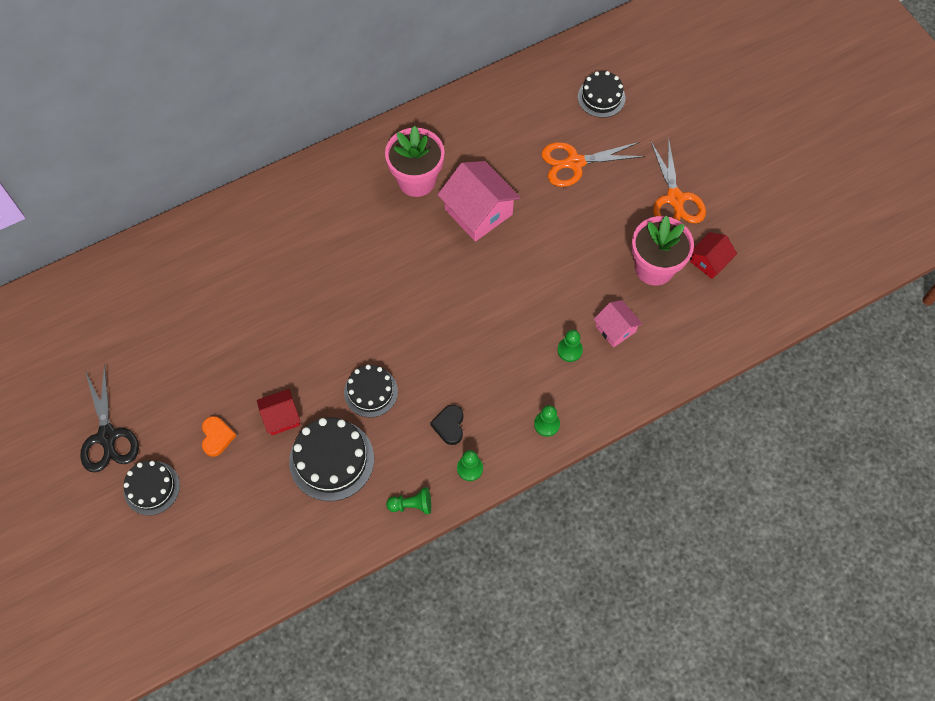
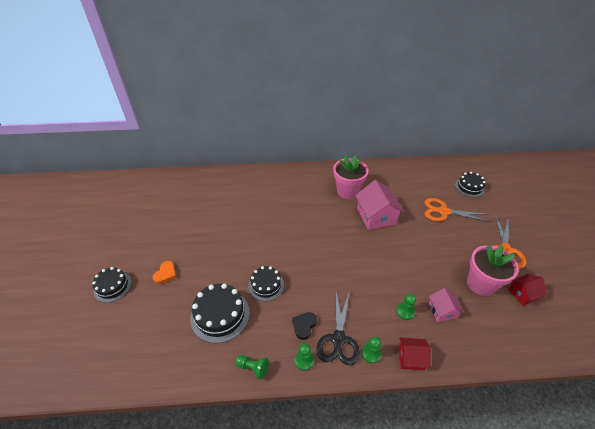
camera: 25 degrees right, 20 degrees down
black scissors [80,364,139,472] -> black scissors moved to [317,292,360,366]
red house [257,389,301,435] -> red house moved to [399,338,431,370]

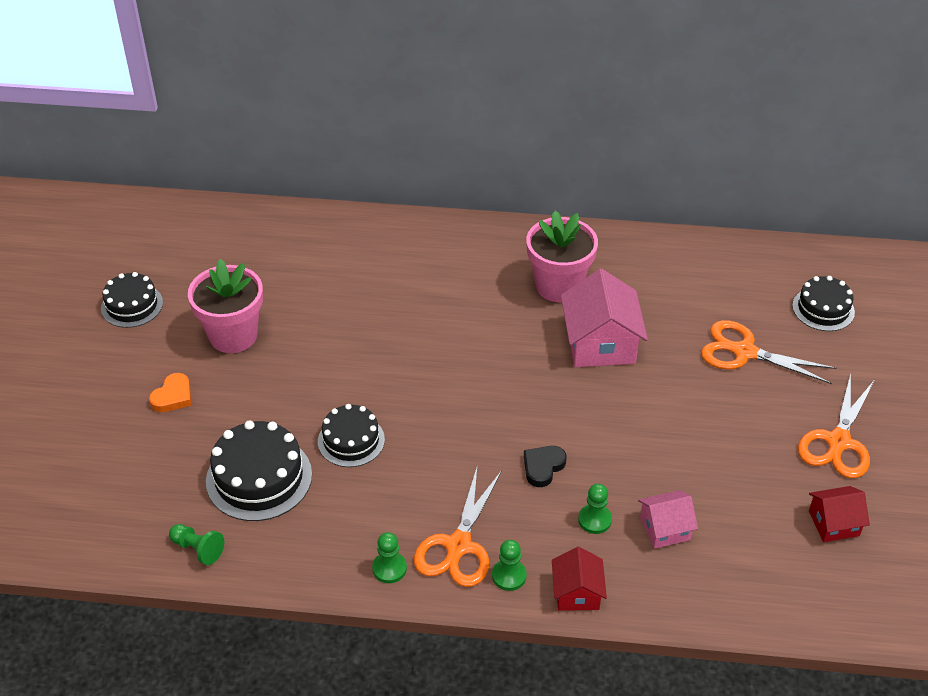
camera: 10 degrees right, 0 degrees up
black cake [92,267,132,303] -> black cake moved to [101,272,163,328]
green pawn [235,355,269,379] -> green pawn moved to [169,524,224,565]
black heart [292,312,317,340] -> black heart moved to [524,446,566,487]
black scissors [317,292,360,366] -> orange scissors [414,468,502,587]
red house [399,338,431,370] -> red house turned 75 degrees clockwise [552,547,607,611]
pink house [429,288,464,322] -> pink house turned 75 degrees clockwise [638,490,698,549]
pink flower pot [467,244,519,296] -> pink flower pot moved to [188,259,263,353]

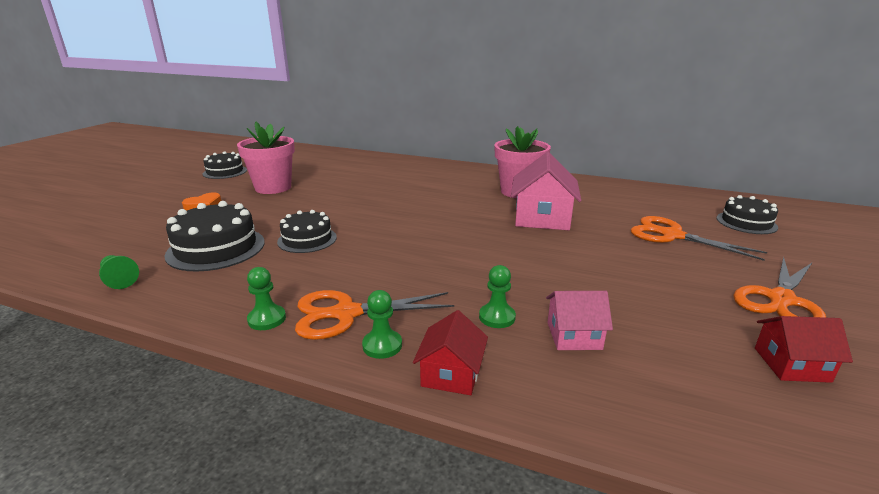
camera: 15 degrees right, 20 degrees down
orange scissors [414,468,502,587] -> orange scissors turned 45 degrees clockwise [295,290,454,340]
black heart [524,446,566,487] -> none

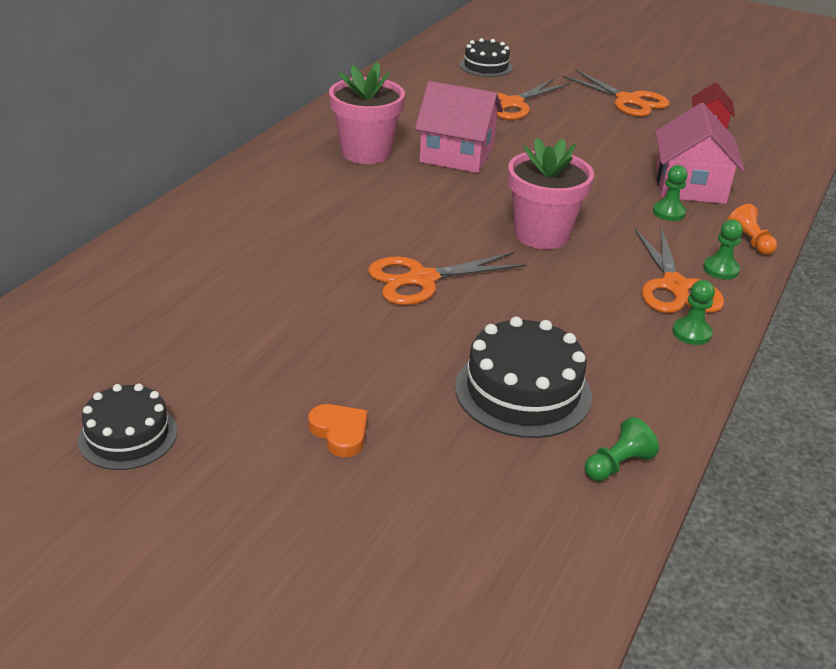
camera: 85 degrees left, 10 degrees up
pink flower pot [237,121,295,194] -> pink flower pot moved to [508,138,594,249]
black cake [277,210,337,253] -> none
red house [413,310,488,395] -> orange pawn [727,204,777,255]
pink house [546,291,613,350] -> pink house [655,103,745,204], size x1.75
none -> orange scissors [368,252,527,305]

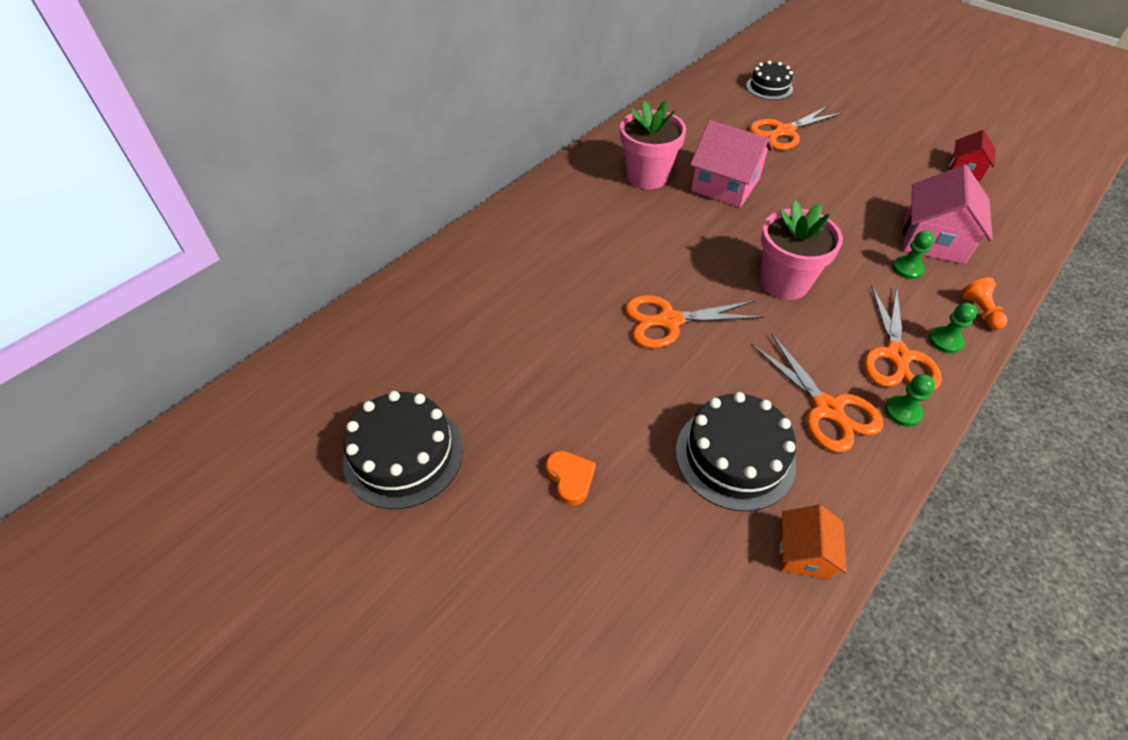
camera: 15 degrees right, 15 degrees up
black cake [78,383,177,470] -> black cake [343,391,463,509], size x1.54
orange scissors [562,70,670,117] -> orange scissors moved to [751,333,883,453]
green pawn [584,417,659,481] -> orange house [780,505,847,580]

